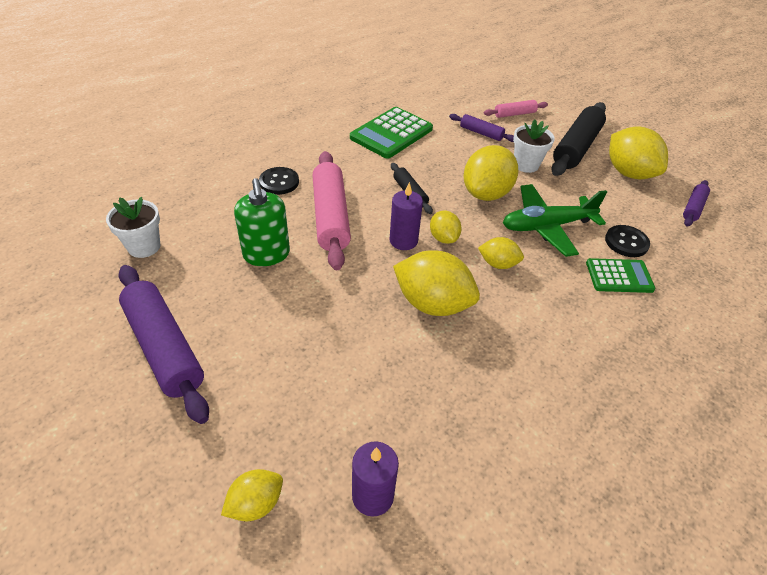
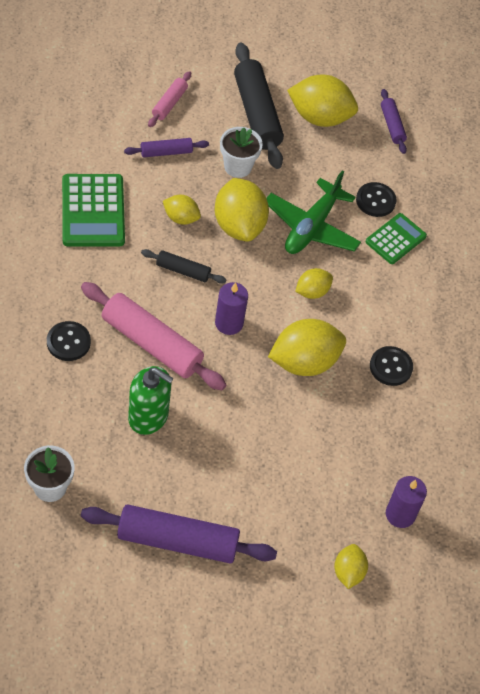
camera: 50 degrees left, 10 degrees up
yellow lemon [430,210,462,244] -> yellow lemon moved to [163,195,201,225]
none -> black button [370,346,413,386]

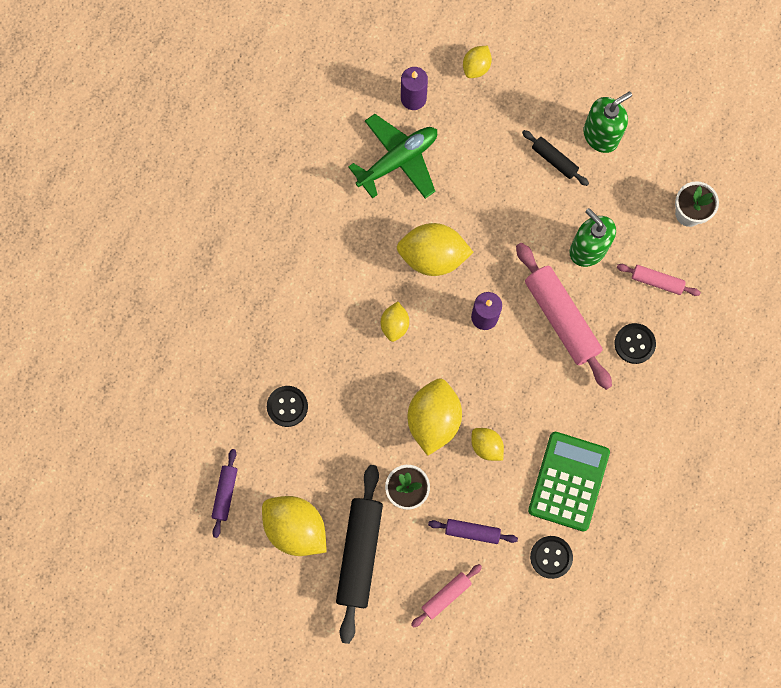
camera: 150 degrees left, 20 degrees up
purple rolling pin [81,505,277,563] -> green soap dispenser [583,92,632,153]
black rolling pin [141,249,226,284] -> black rolling pin moved to [522,130,589,186]
green plane [266,171,361,254] -> green plane moved to [348,114,437,199]
yellow lemon [295,268,333,299] -> yellow lemon turned 75 degrees counterclockwise [381,302,409,342]
green calculator [366,213,427,264] -> none
black button [370,346,413,386] -> black button moved to [530,536,573,579]
none -> pink rolling pin [617,264,701,296]

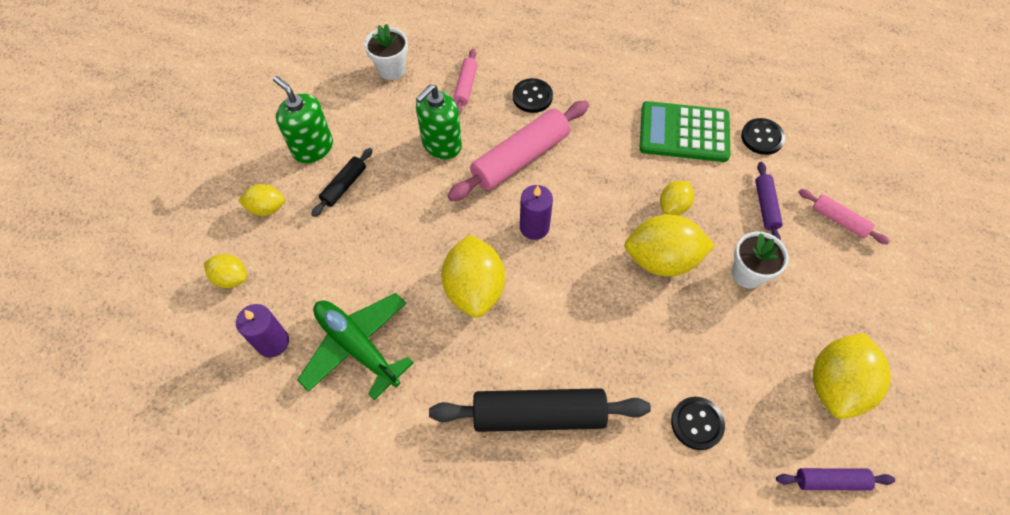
camera: 100 degrees left, 15 degrees down
black rolling pin [336,465,383,644] -> black rolling pin moved to [429,388,651,432]
yellow lemon [381,302,409,342] -> yellow lemon moved to [238,184,285,216]

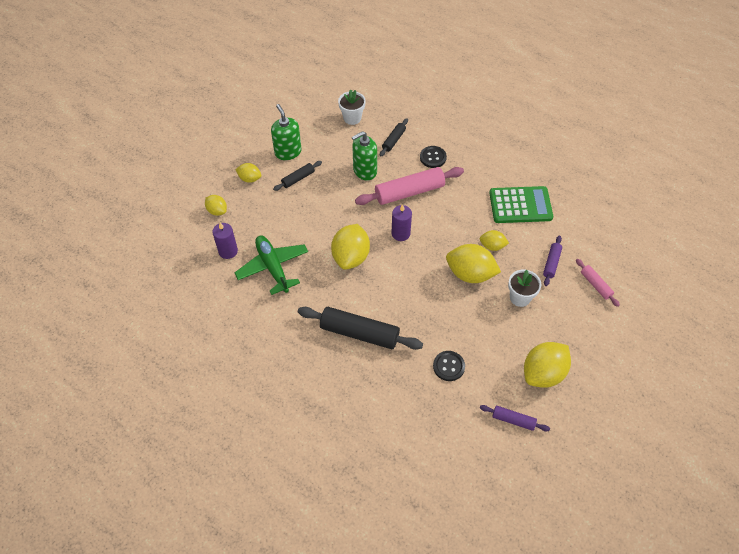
camera: 20 degrees right, 5 degrees down
pink rolling pin [453,49,478,115] -> black rolling pin [380,118,408,157]
green calculator [639,101,730,162] -> green calculator turned 150 degrees clockwise [489,186,553,223]
yellow lemon [660,181,694,215] -> yellow lemon turned 45 degrees clockwise [480,230,509,251]
black button [741,118,785,155] -> none

